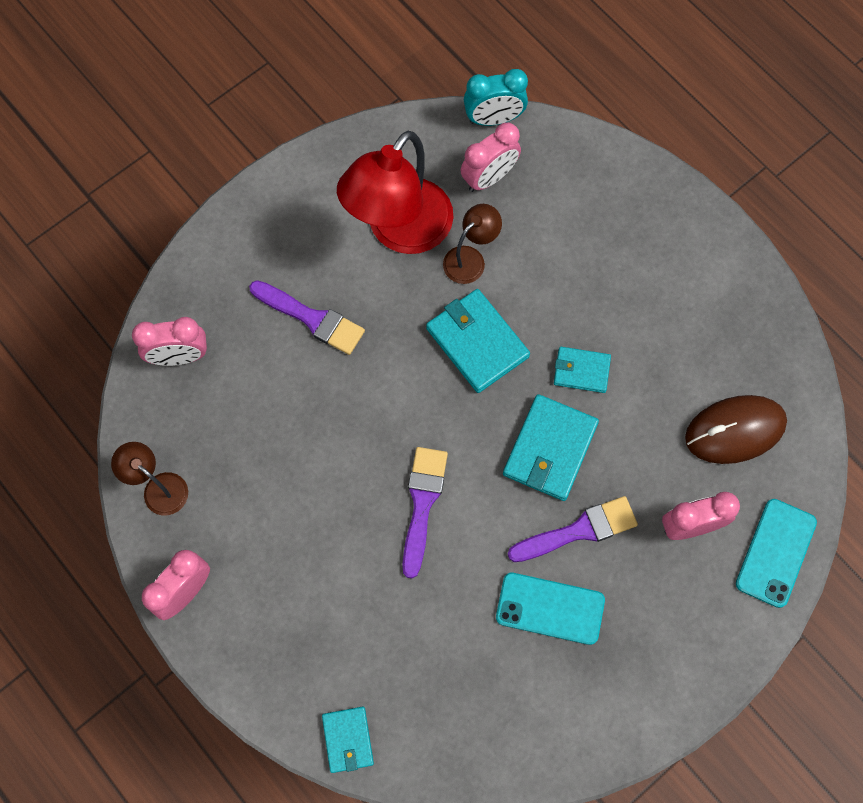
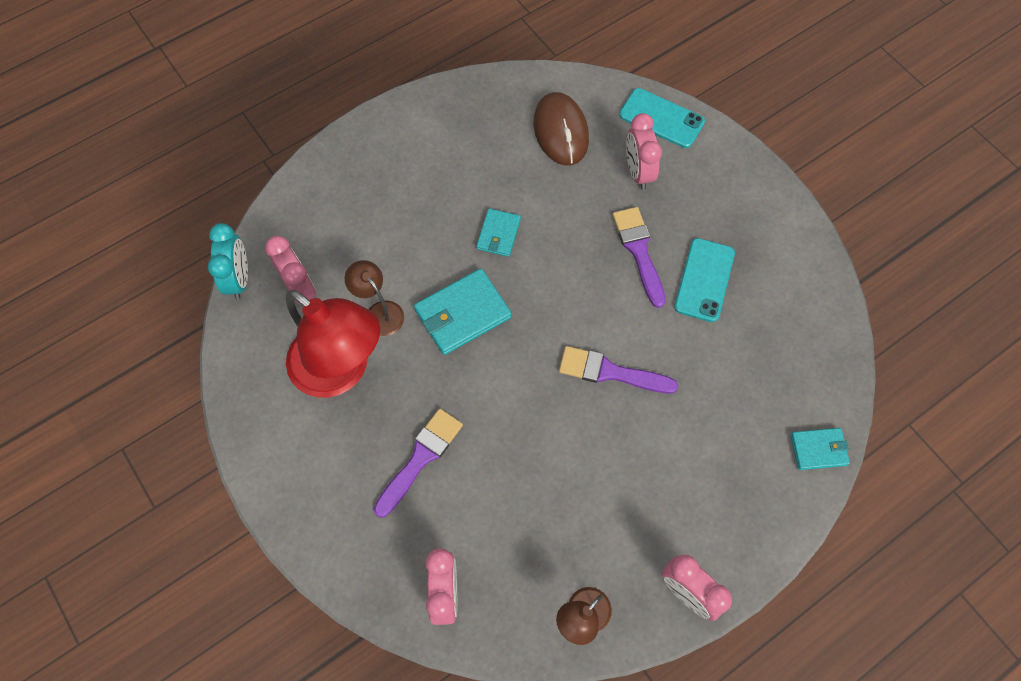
camera: 85 degrees left, 5 degrees down
turquoise wallet [503,394,599,501] -> none

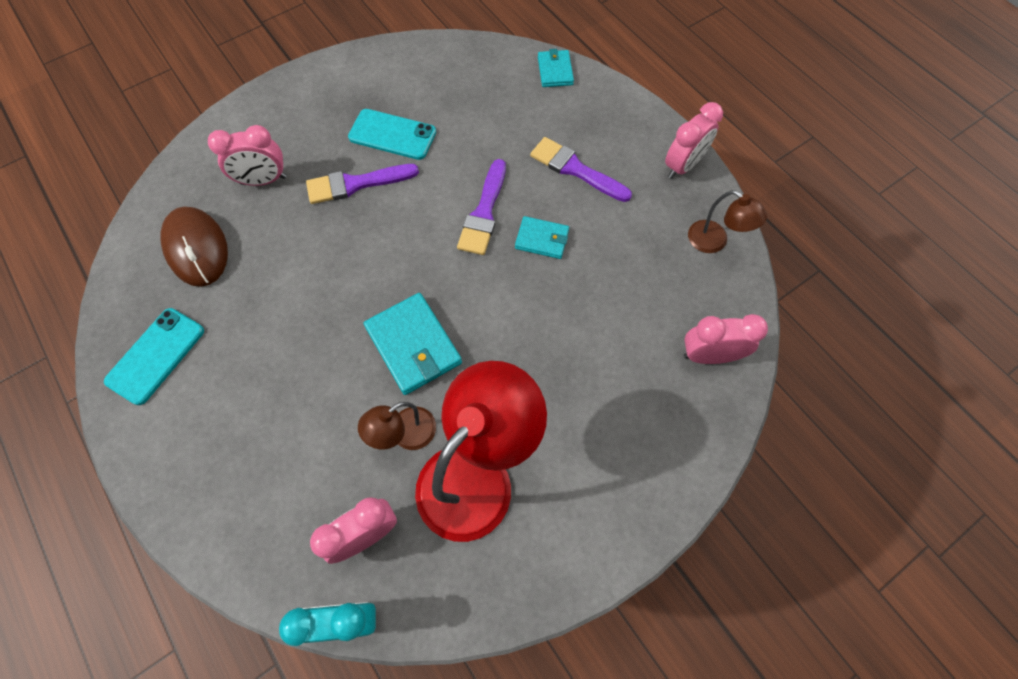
camera: 90 degrees left, 0 degrees up
purple brush [374,409,463,518] -> purple brush moved to [530,137,632,202]
turquoise wallet [476,208,521,257] -> turquoise wallet moved to [515,216,569,259]
brown mouse [534,92,589,165] -> brown mouse turned 75 degrees clockwise [160,207,228,287]
turquoise phone [619,88,705,148] -> turquoise phone moved to [104,308,204,405]

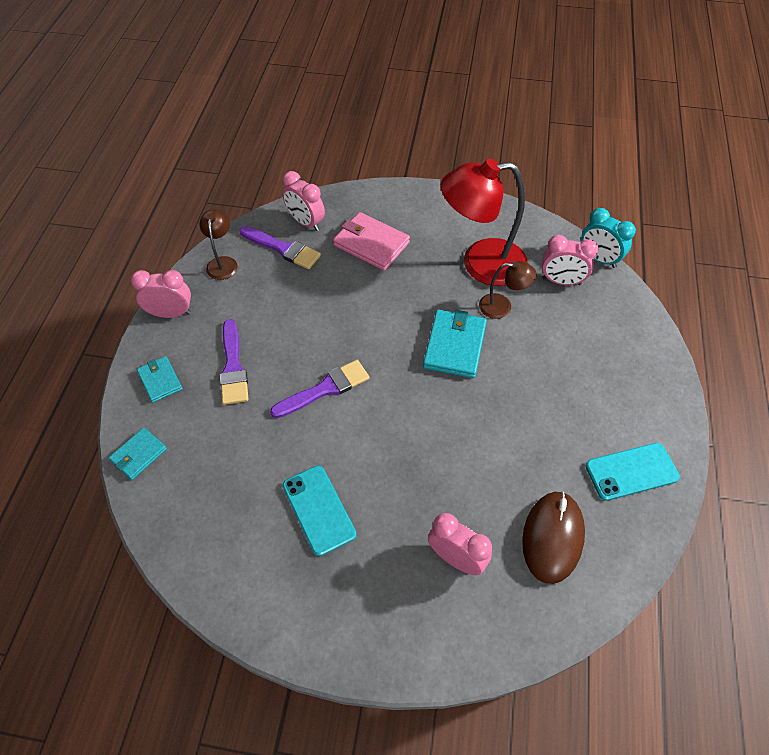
camera: 135 degrees left, 10 degrees down
purple brush [306,164,419,204] -> purple brush moved to [240,226,321,269]
turquoise wallet [515,216,569,259] -> turquoise wallet moved to [137,356,182,403]
none -> pink wallet [333,212,410,271]

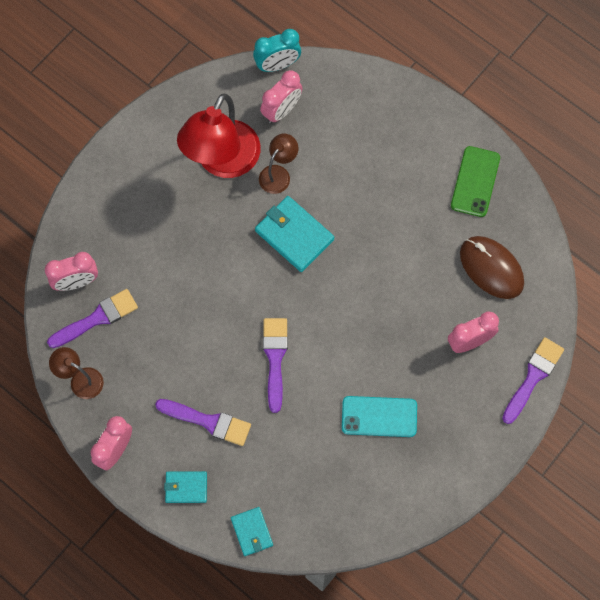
camera: 60 degrees left, 15 degrees up
pink wallet [333,212,410,271] -> none
turquoise phone [586,443,680,501] -> green phone [451,146,500,217]
none -> purple brush [502,337,564,424]

